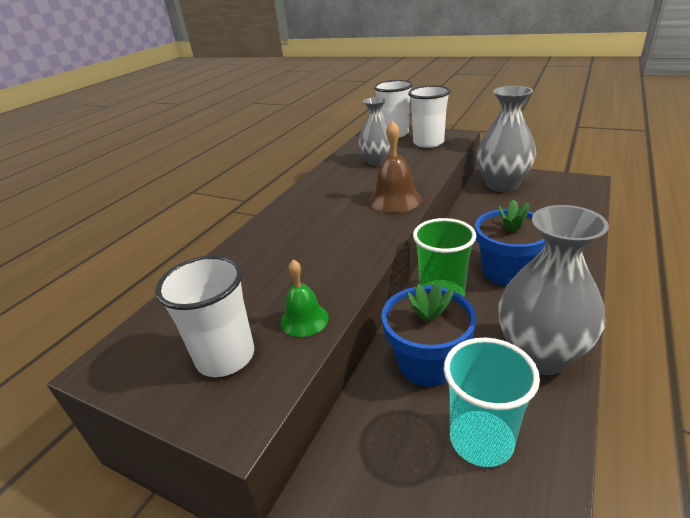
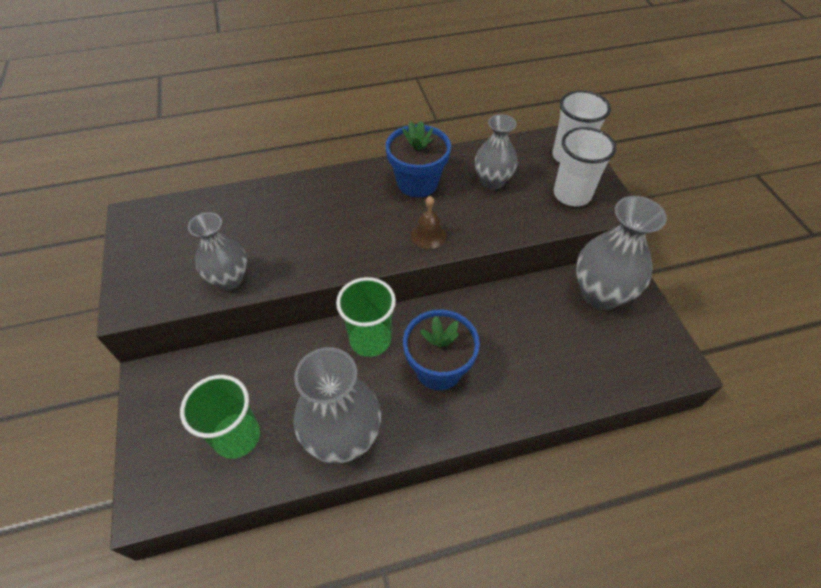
camera: 45 degrees right, 20 degrees up
white cup [155,255,254,377] -> none
green bell [281,260,329,337] -> grey vase [188,212,247,290]
brown bell [369,120,422,213] -> brown bell [411,196,446,249], size x0.65
blue flower pot [381,282,477,387] -> blue flower pot moved to [385,121,451,197]
turquoise cup [444,338,540,467] -> green cup [180,375,260,459]

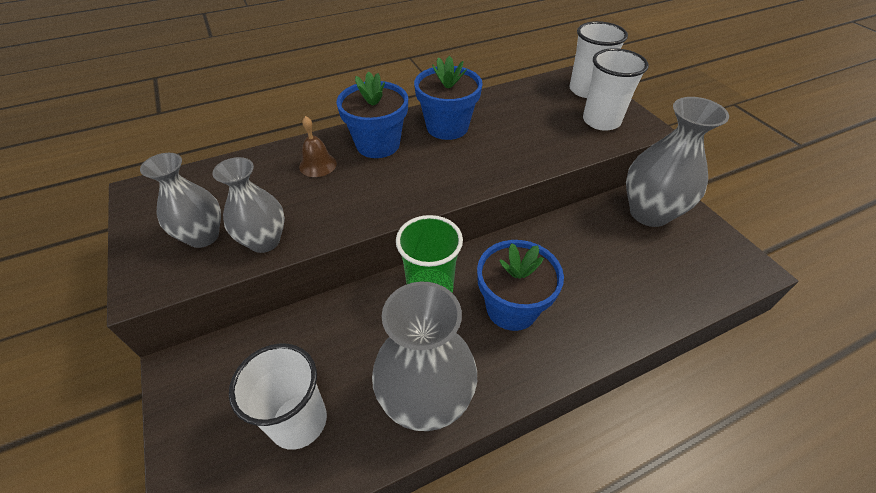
camera: 10 degrees left, 5 degrees down
green cup [180,375,260,459] -> white cup [229,344,327,450]
brown bell [411,196,446,249] -> brown bell moved to [299,116,337,177]
grey vase [475,114,518,189] -> grey vase moved to [140,153,221,248]
none -> blue flower pot [337,71,408,158]

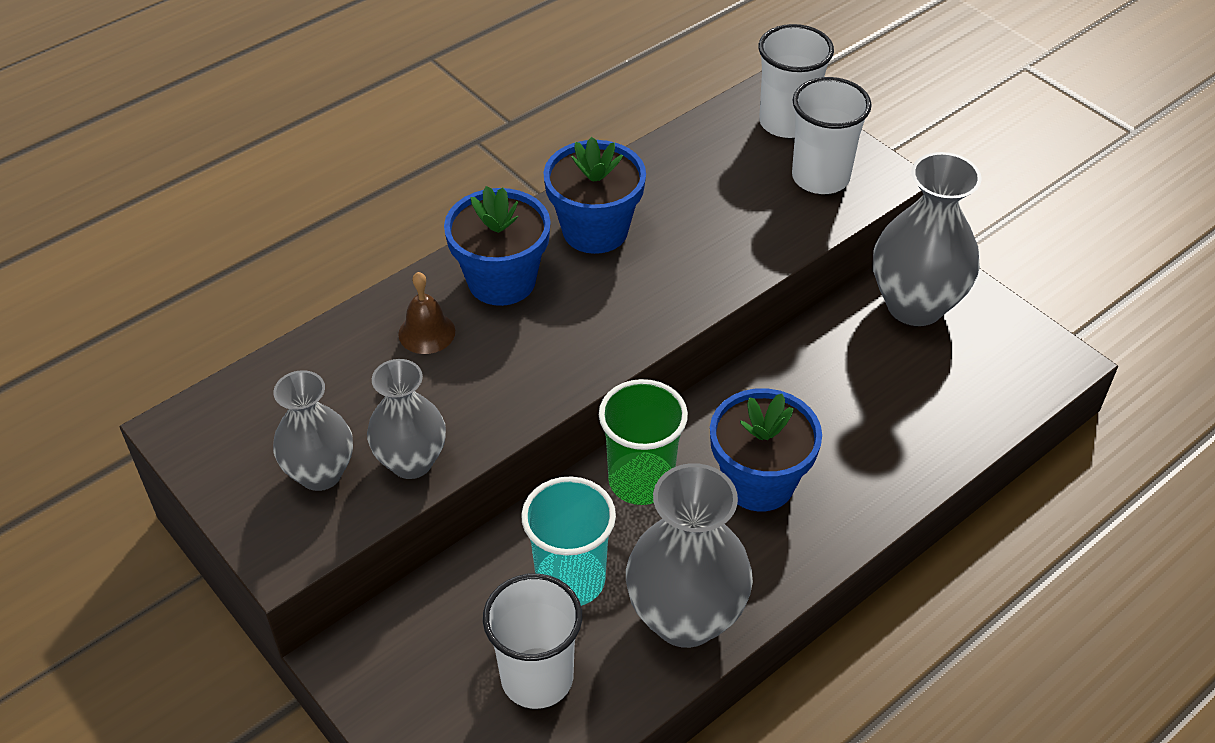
camera: 15 degrees left, 0 degrees up
none -> turquoise cup [521,477,616,606]

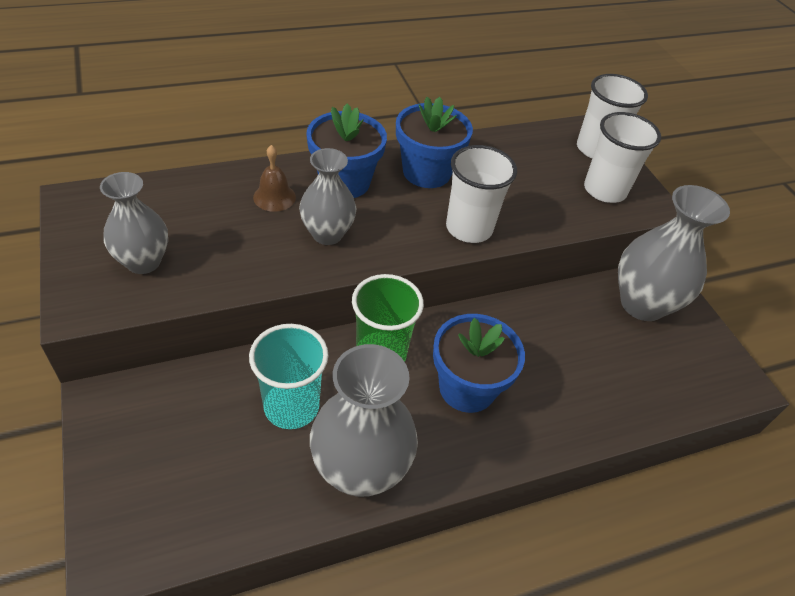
camera: 15 degrees right, 0 degrees up
grey vase [367,359,446,479] -> grey vase moved to [299,148,356,245]
white cup [483,573,582,709] -> white cup moved to [446,145,517,243]

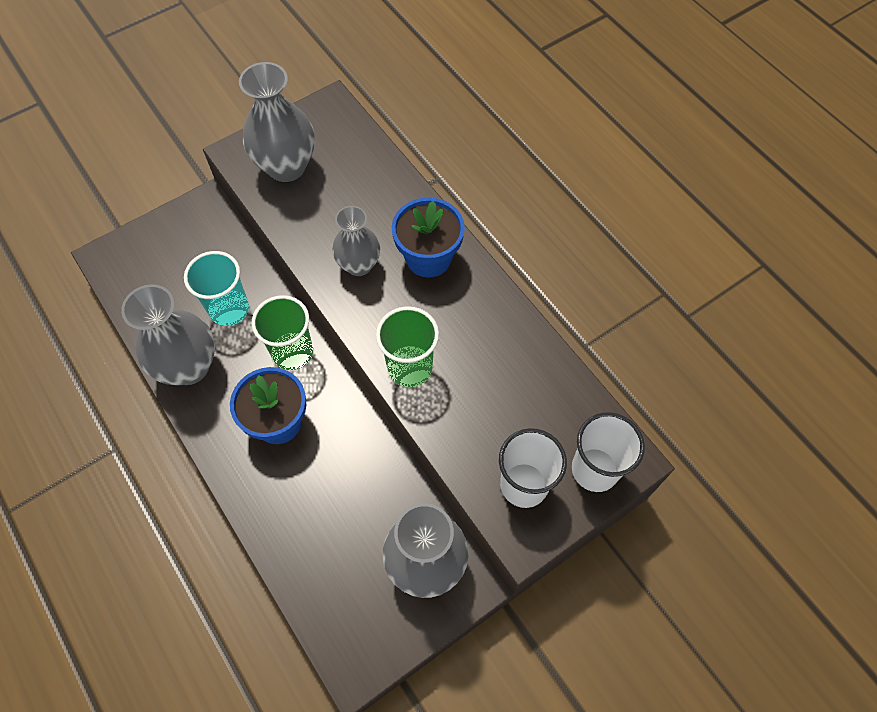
camera: 80 degrees right, 15 degrees up
grey vase [100,172,168,274] -> grey vase [239,62,315,182], size x1.57
brown bell [253,145,296,212] -> none
blue flower pot [396,97,473,188] -> none
white cup [446,145,517,243] -> green cup [376,306,439,387]

